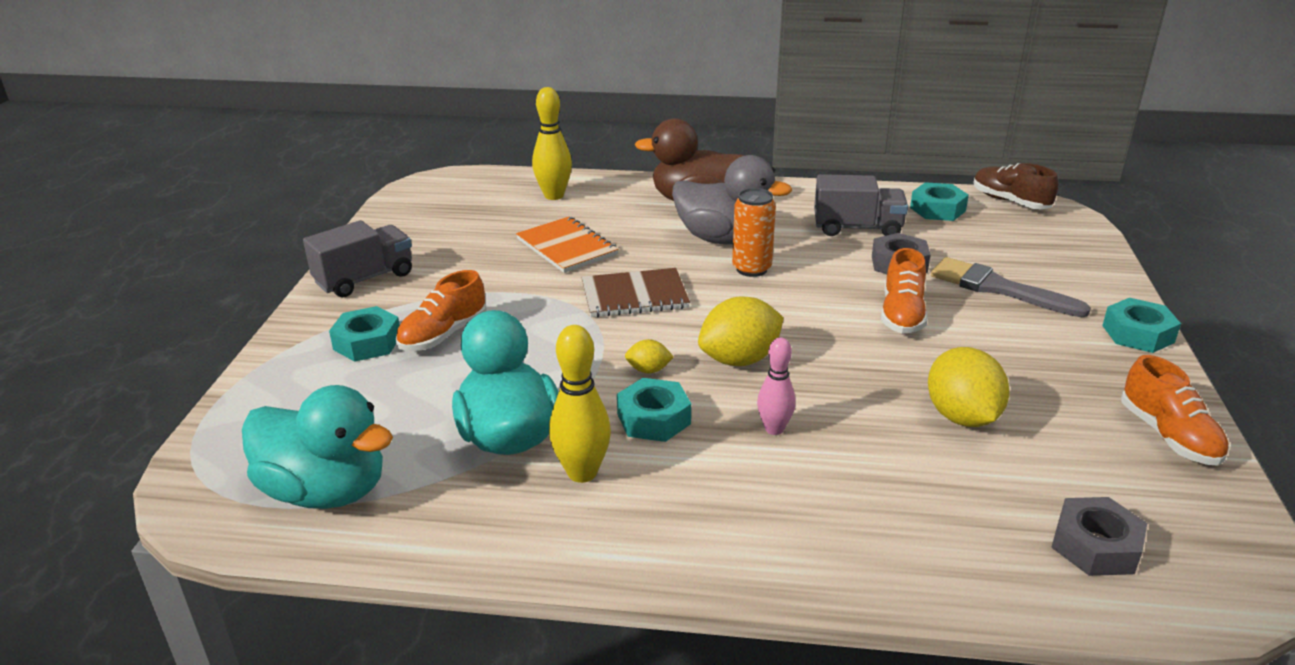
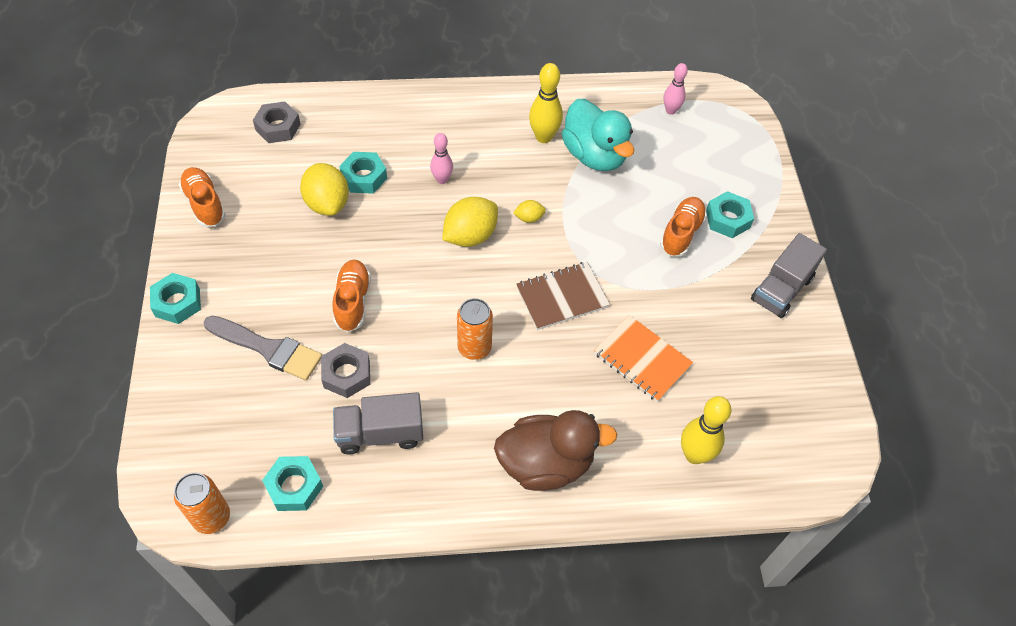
camera: 165 degrees right, 25 degrees up
turquoise duck [242,385,393,509] -> pink bowling pin [664,63,688,115]
turquoise nut [617,378,691,442] -> turquoise nut moved to [339,152,387,194]
grey duck [672,155,792,245] -> none
brown shoe [974,163,1058,209] -> orange can [174,473,230,534]

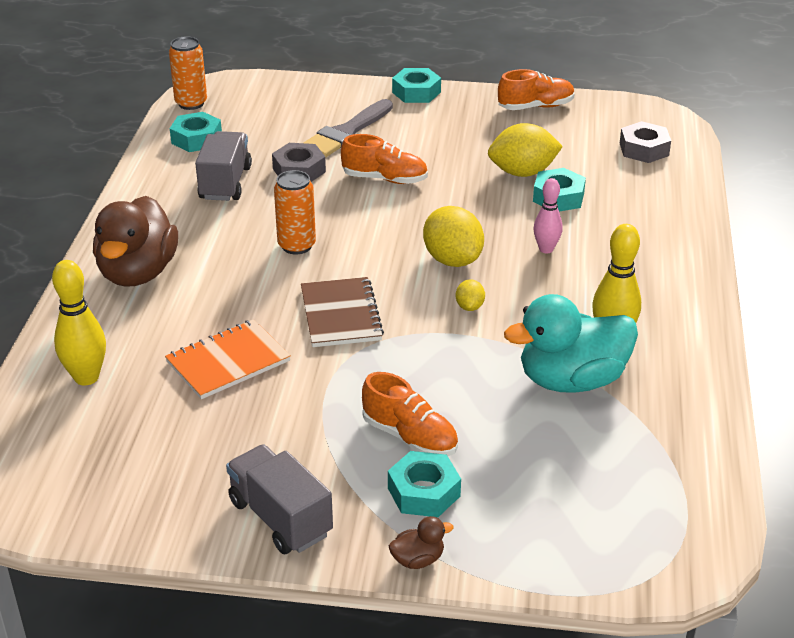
camera: 105 degrees right, 20 degrees down
pink bowling pin [664,63,688,115] -> none
none -> brown duck [389,516,454,569]

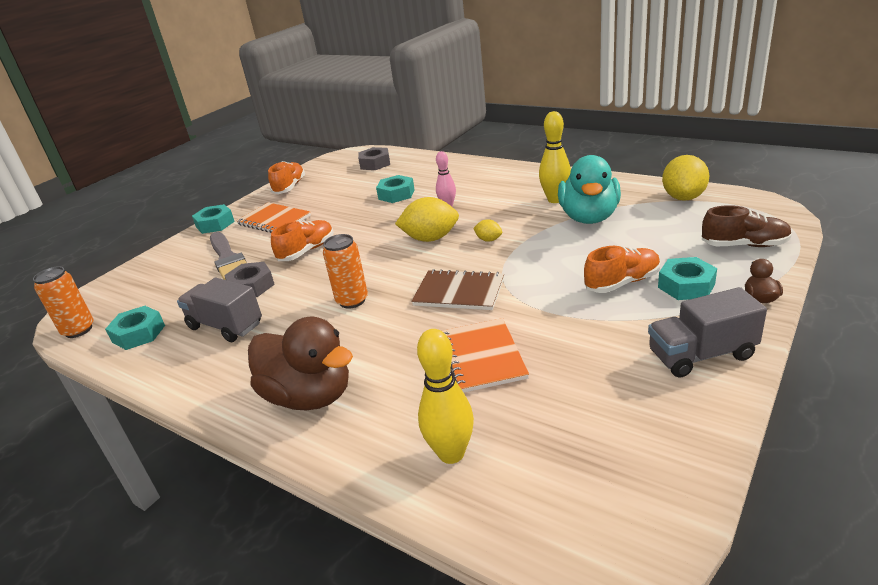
camera: 60 degrees left, 5 degrees down
yellow lemon [488,123,563,177] -> yellow lemon moved to [662,155,709,201]
none -> orange notebook [236,202,311,233]
none -> brown shoe [702,205,792,247]

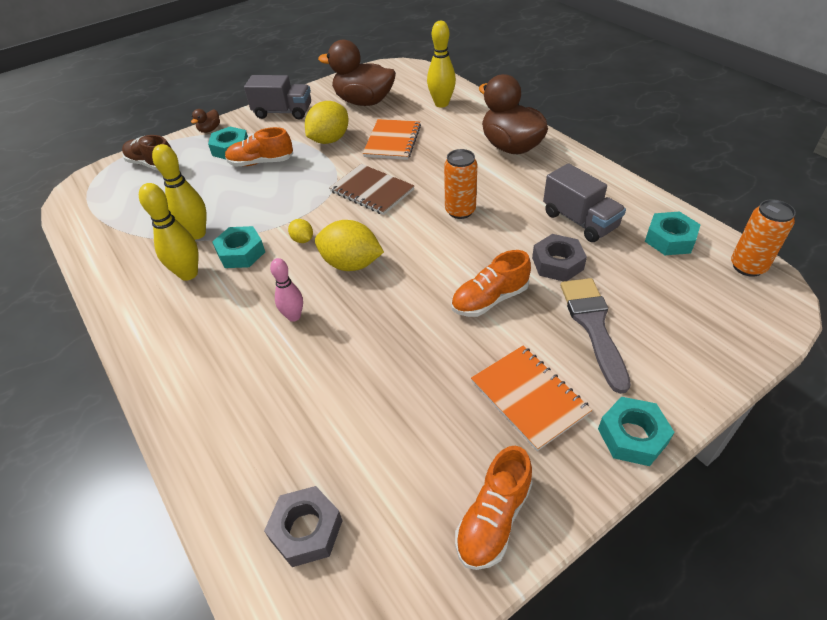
camera: 160 degrees left, 15 degrees up
turquoise nut [376,175,415,203] -> turquoise nut moved to [212,226,265,268]
turquoise duck [558,155,621,224] -> yellow bowling pin [152,144,207,240]
yellow lemon [662,155,709,201] -> yellow lemon moved to [305,101,349,144]
none -> brown duck [318,39,396,106]

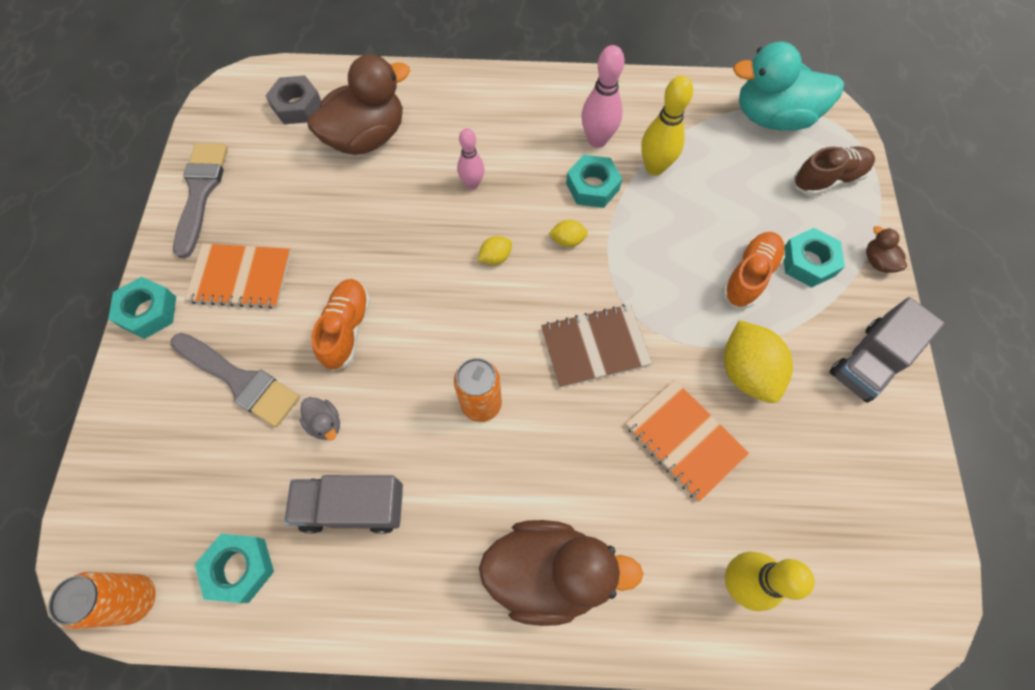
camera: 125 degrees right, 20 degrees up
yellow bowling pin [139,183,198,281] -> pink bowling pin [582,45,625,148]
yellow lemon [315,220,384,271] -> yellow lemon [478,236,512,265], size x0.49
brown duck [318,39,396,106] -> brown duck moved to [307,54,410,155]
orange shoe [455,446,533,570] -> grey brush [173,143,228,258]
grey nut [532,234,587,281] -> grey duck [299,397,340,440]
none -> turquoise duck [733,42,844,131]

